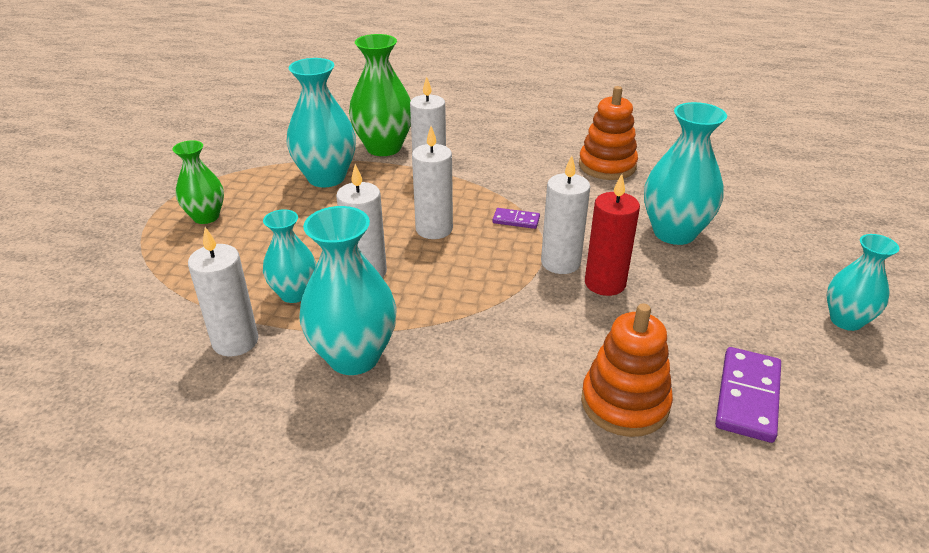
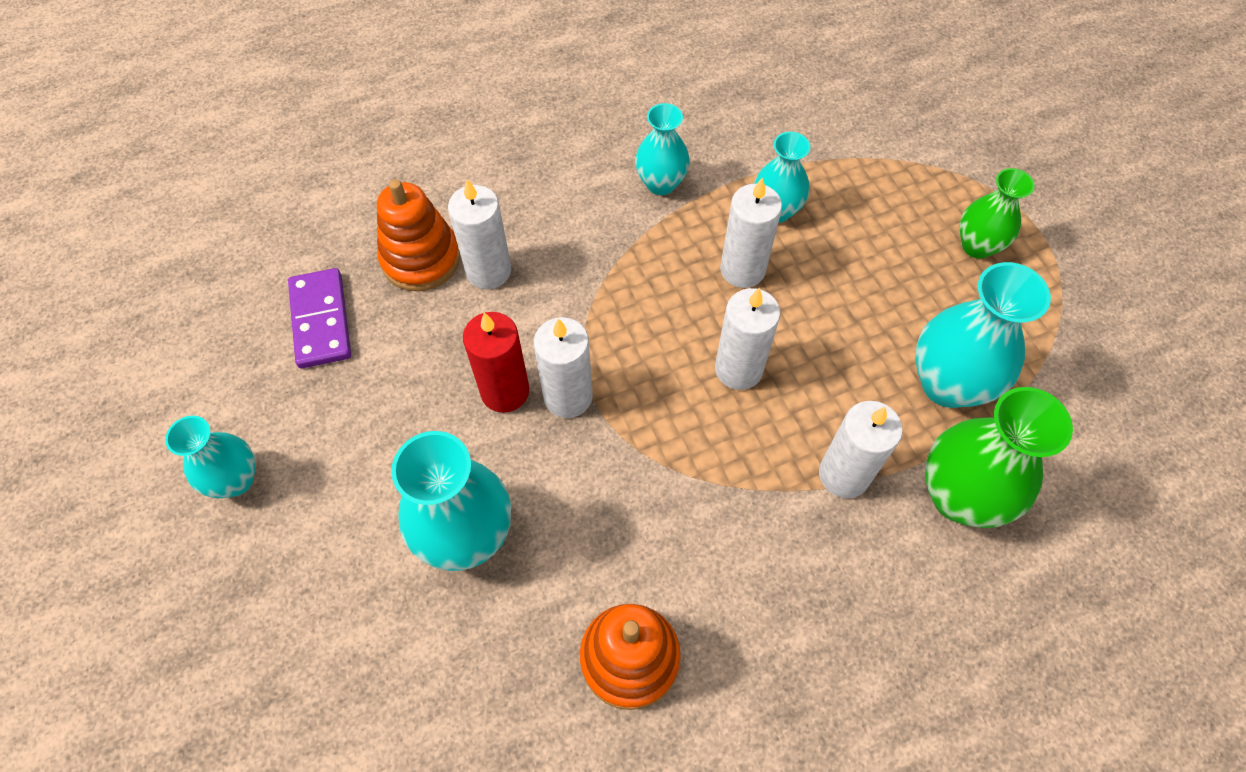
camera: 145 degrees right, 25 degrees up
white candle [188,227,258,357] -> white candle moved to [448,179,511,289]
turquoise vase [299,206,397,375] -> turquoise vase [635,103,690,195], size x0.62
purple domino [492,208,540,229] -> none

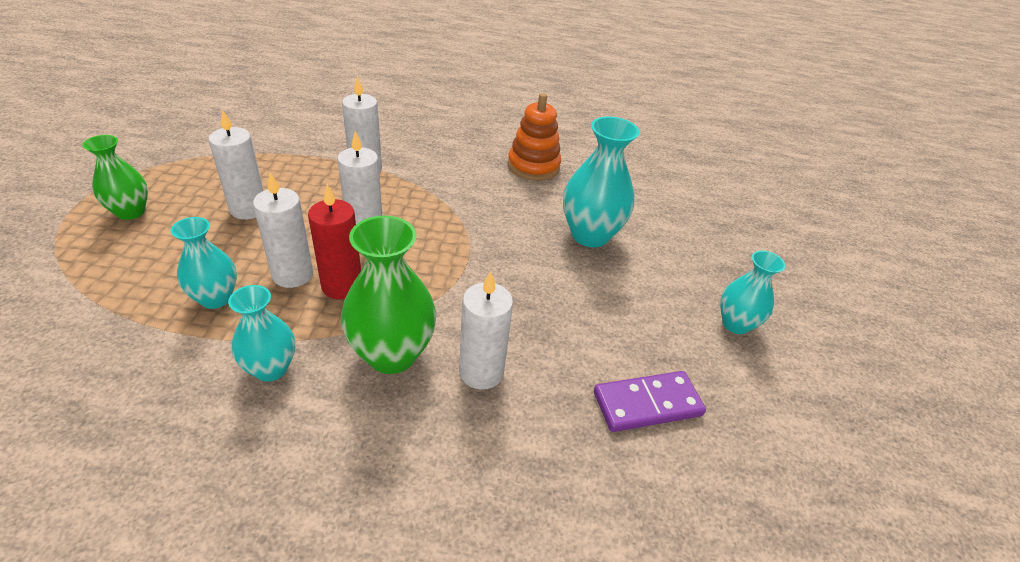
camera: 155 degrees left, 20 degrees down
purple domino [288,268,351,369] -> purple domino turned 60 degrees clockwise [594,371,706,432]
orange stacking toy [377,179,461,291] -> none
red candle [463,312,529,413] -> red candle moved to [308,184,361,300]
white candle [534,317,593,418] -> white candle moved to [209,109,264,219]
turquoise vase [915,262,1051,408] -> none
green vase [925,387,1073,528] -> green vase moved to [341,216,436,374]

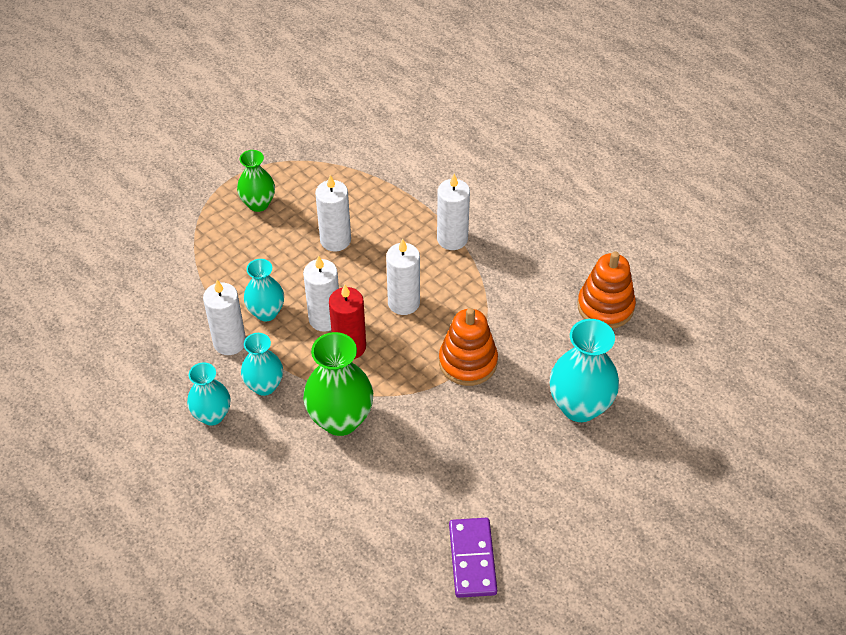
camera: 45 degrees right, 10 degrees up
white candle [459,271,513,390] -> white candle moved to [203,280,246,355]
purple domino [594,371,706,432] -> purple domino turned 60 degrees clockwise [449,518,497,598]
turquoise vase [720,251,786,334] -> turquoise vase moved to [187,362,230,426]
none -> orange stacking toy [439,308,498,386]

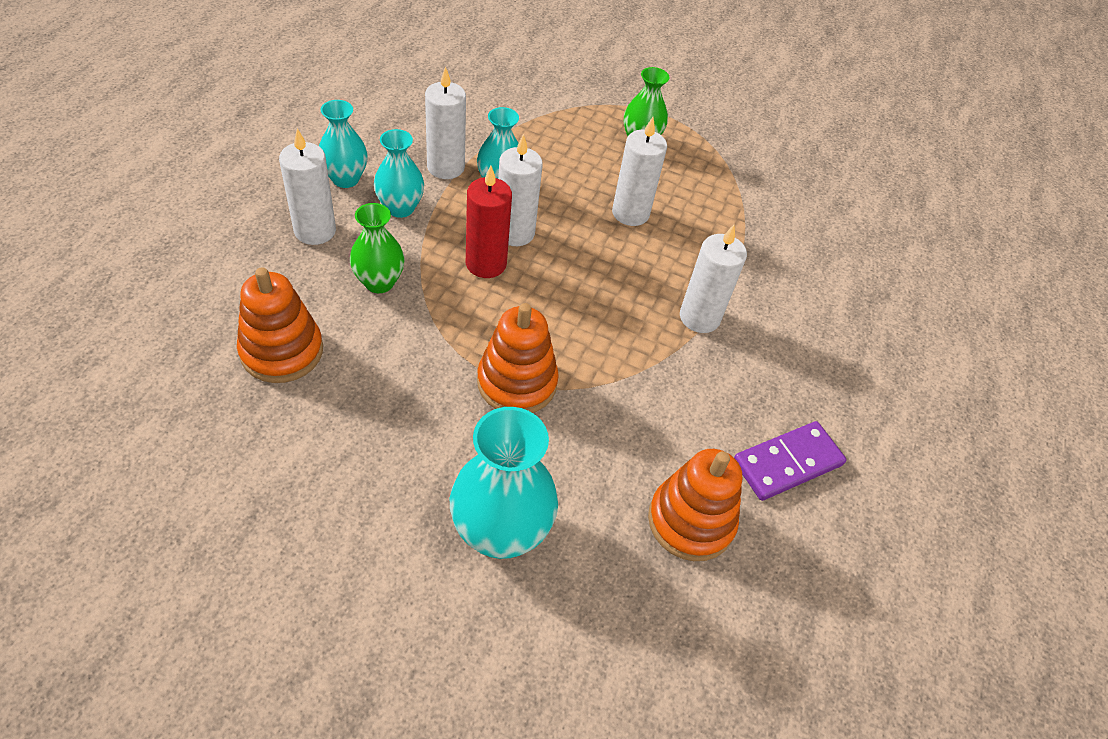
camera: 60 degrees right, 0 degrees up
green vase [303,332,373,436] -> green vase [350,203,405,293], size x0.62
white candle [386,239,420,315] -> white candle moved to [279,128,336,245]
purple domino [449,518,497,598] -> purple domino moved to [734,421,846,501]
none -> orange stacking toy [237,267,323,383]

